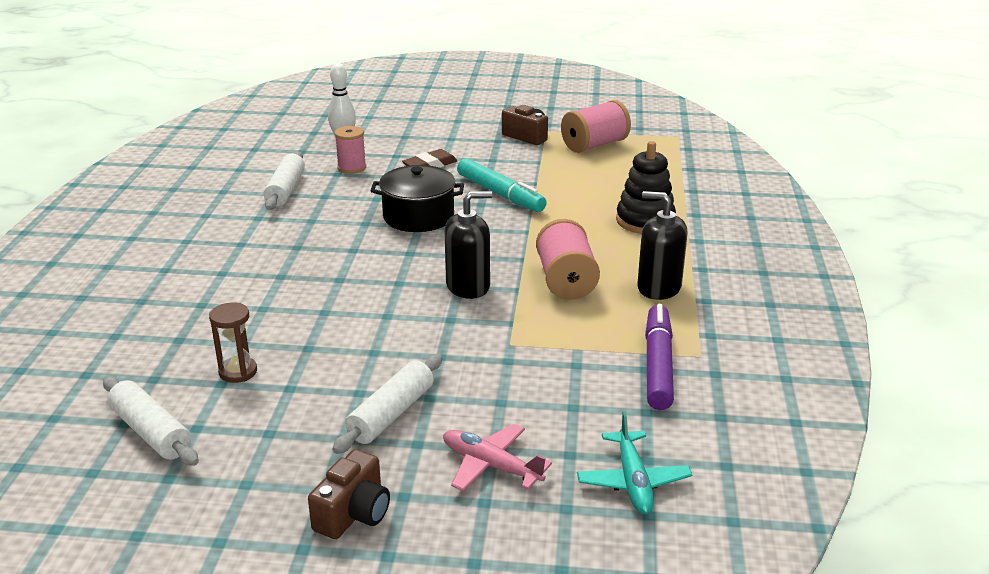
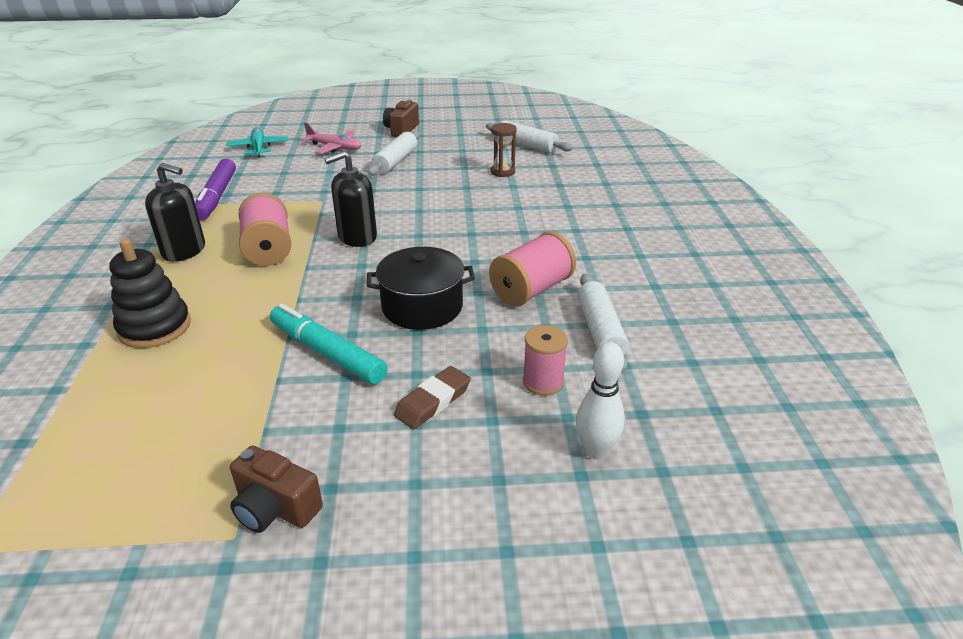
camera: 170 degrees right, 5 degrees up
pink spool [561,100,631,153] -> pink spool moved to [489,231,576,307]

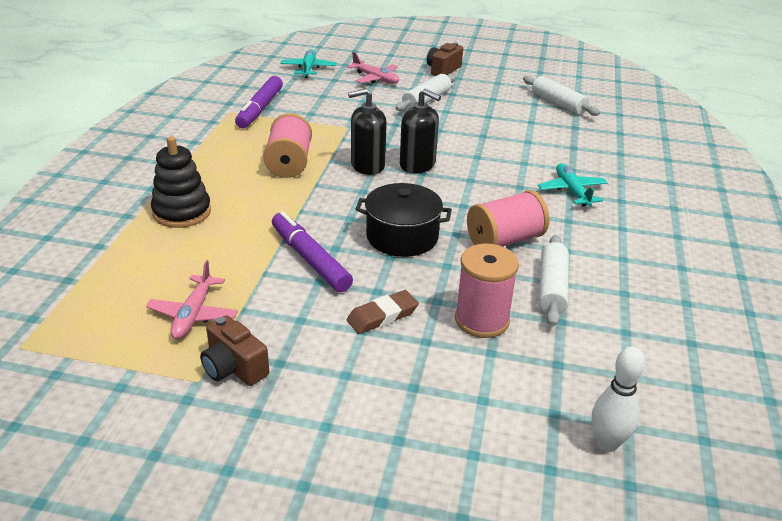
camera: 15 degrees right, 0 degrees up
black soap dispenser [145,163,205,262] -> black soap dispenser moved to [400,89,441,173]
turquoise marker [270,304,387,384] -> purple marker [272,211,353,292]
brown hourglass [491,123,517,177] -> none
pink spool [523,325,568,396] -> pink spool [455,243,519,338], size x1.50
white bowling pin [576,342,625,460] -> white bowling pin moved to [592,346,645,452]
none -> pink plane [146,260,238,339]
none -> turquoise plane [538,163,608,206]

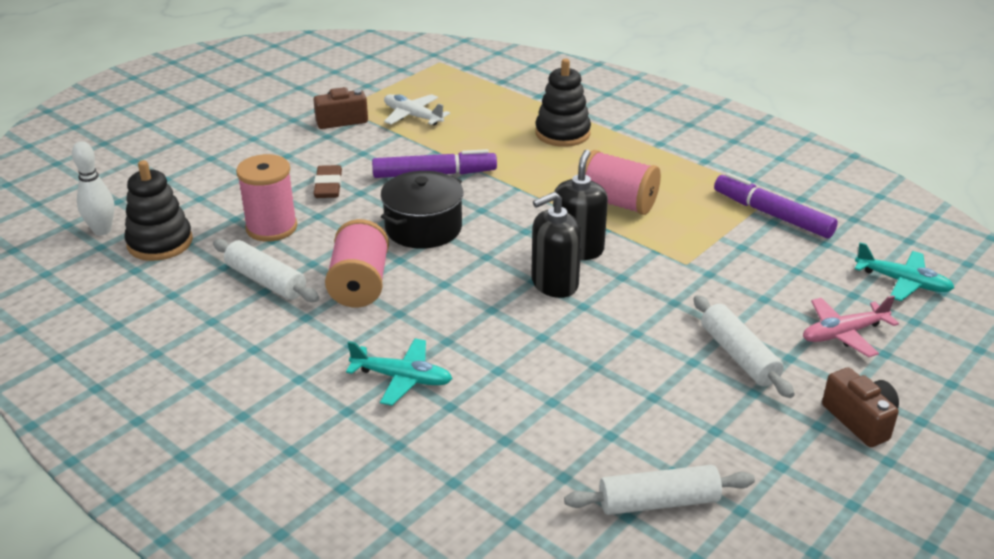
camera: 120 degrees right, 0 degrees up
pink plane [146,260,238,339] -> white plane [384,94,450,125]
none -> black stacking toy [124,160,193,261]

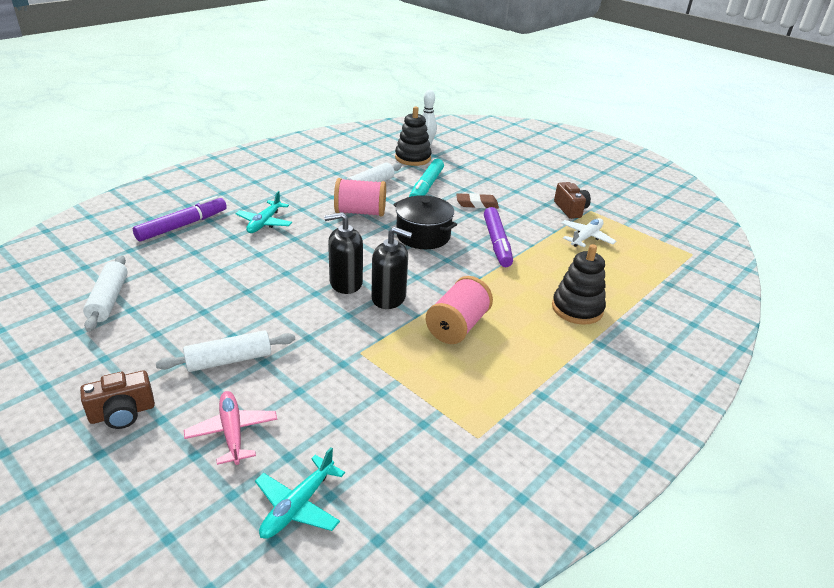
camera: 90 degrees right, 0 degrees up
pink spool [236,154,297,242] -> turquoise marker [409,159,444,197]
black soap dispenser [531,192,582,298] -> black soap dispenser turned 75 degrees counterclockwise [324,212,363,294]
purple marker [714,173,838,238] -> purple marker moved to [133,196,227,242]

